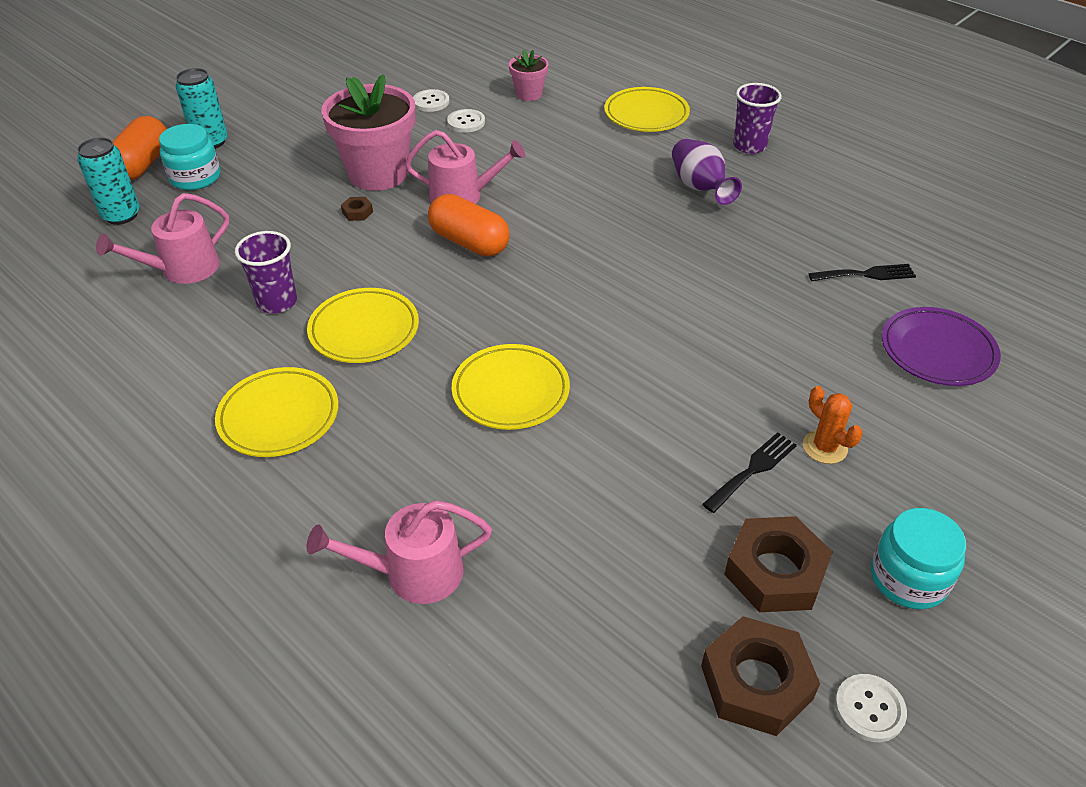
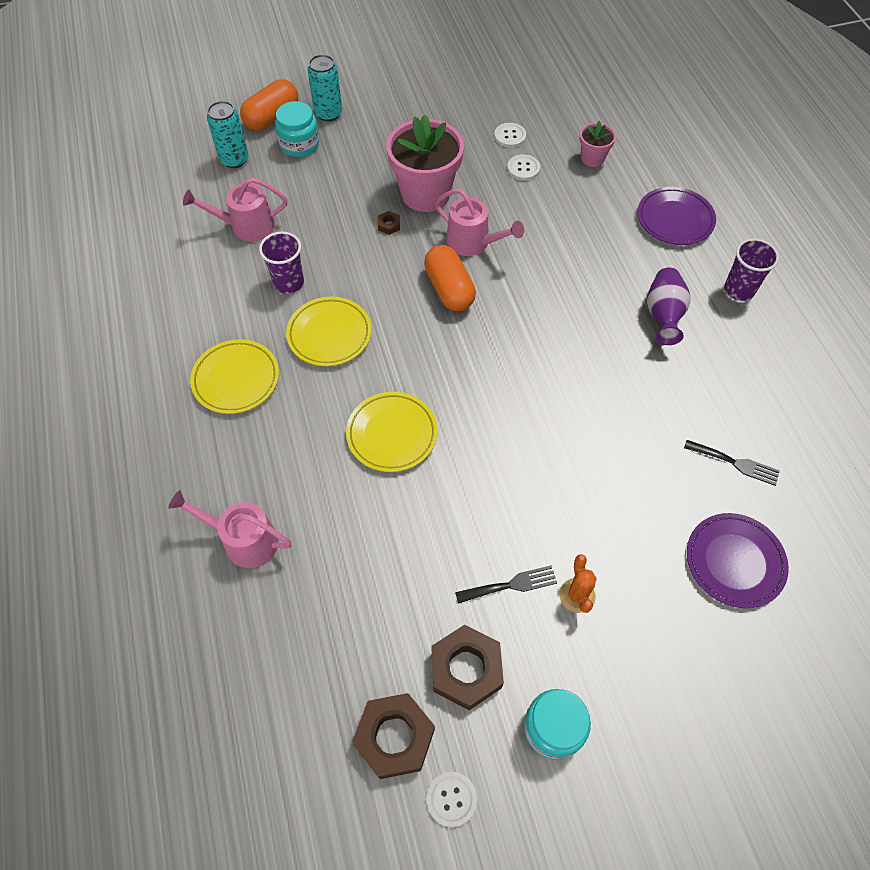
camera: 30 degrees right, 15 degrees up
yellow plate [604,87,690,132] -> purple plate [637,187,716,245]

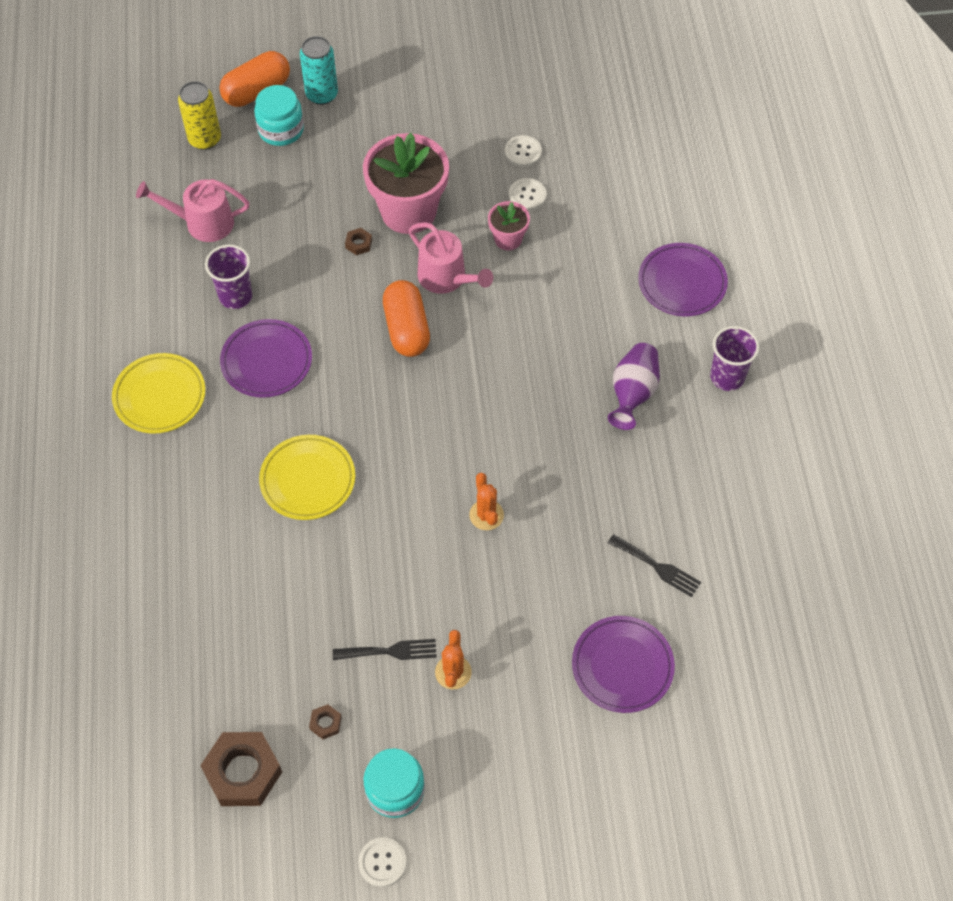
camera: 10 degrees right, 0 degrees up
pink watering can [168,490,291,568] -> none
turquoise can [207,101,249,168] -> yellow can [178,81,221,150]
yellow plate [286,297,372,366] -> purple plate [220,319,312,398]
white button [427,772,477,827] -> white button moved to [358,837,407,887]
brown nut [432,625,504,710] -> brown nut [309,704,342,739], size x0.44
pink flower pot [579,121,616,167] -> pink flower pot moved to [488,201,530,250]
none -> orange cactus [469,473,504,530]

